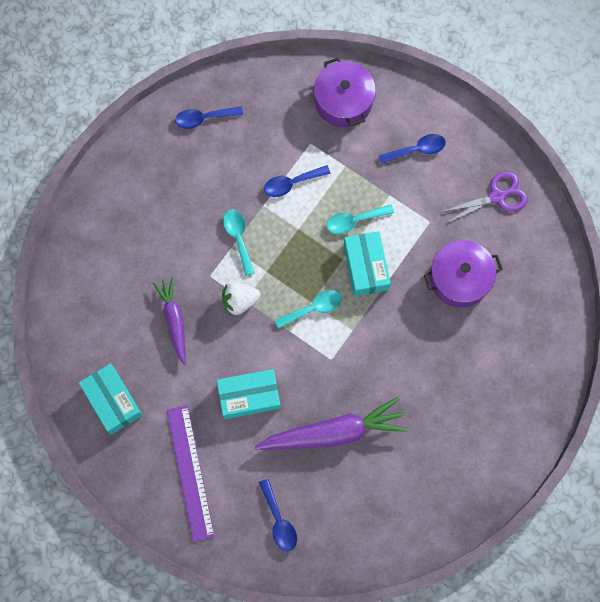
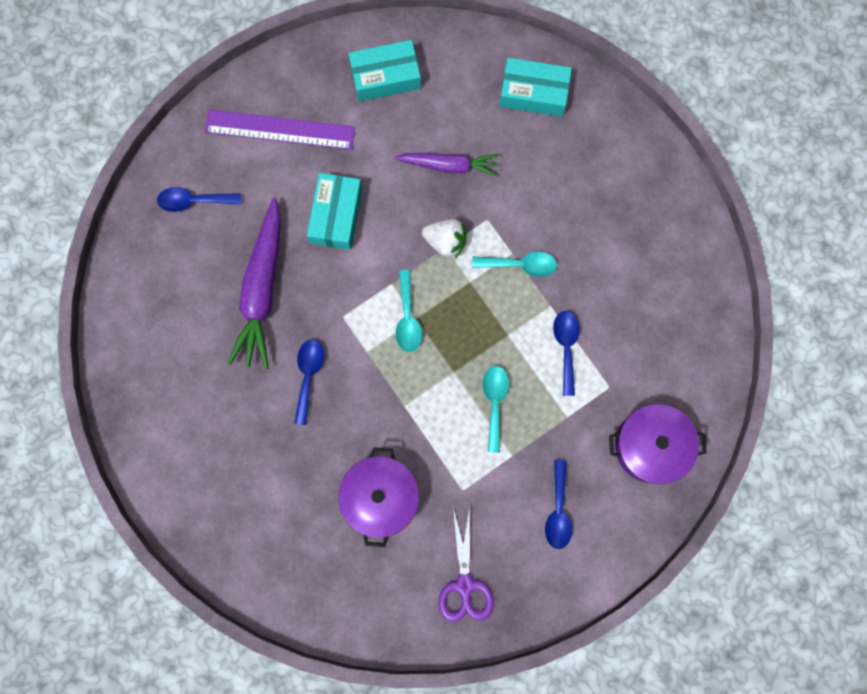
camera: 110 degrees right, 5 degrees up
blue spoon [175,106,243,129] -> blue spoon moved to [294,339,324,425]
white strawberry [222,282,261,316] -> white strawberry turned 105 degrees clockwise [422,219,467,259]
turquoise box [344,231,391,296] -> turquoise box moved to [499,58,572,117]

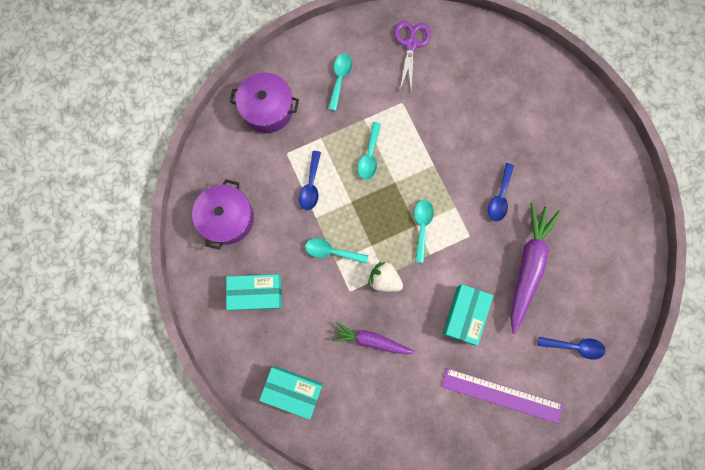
camera: 170 degrees left, 0 degrees up
purple pot [338,447,419,547] -> purple pot moved to [192,179,254,250]
turquoise box [348,40,421,101] -> turquoise box moved to [226,274,282,311]
blue spoon [545,460,572,549] -> turquoise spoon [328,54,353,111]

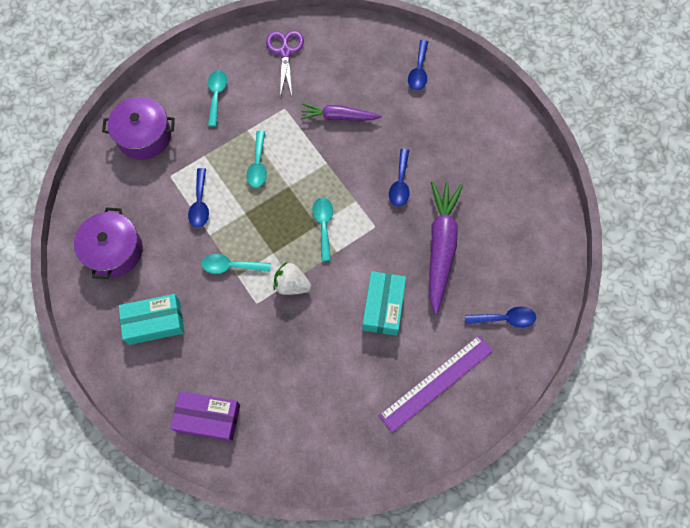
camera: 10 degrees left, 10 degrees down
turquoise box [259,366,323,420] -> purple box [170,391,240,442]
purple carrot [332,322,415,354] -> purple carrot moved to [300,103,382,121]
purple ruler [441,368,563,424] -> purple ruler turned 45 degrees counterclockwise [379,335,493,433]
none -> blue spoon [408,40,428,90]

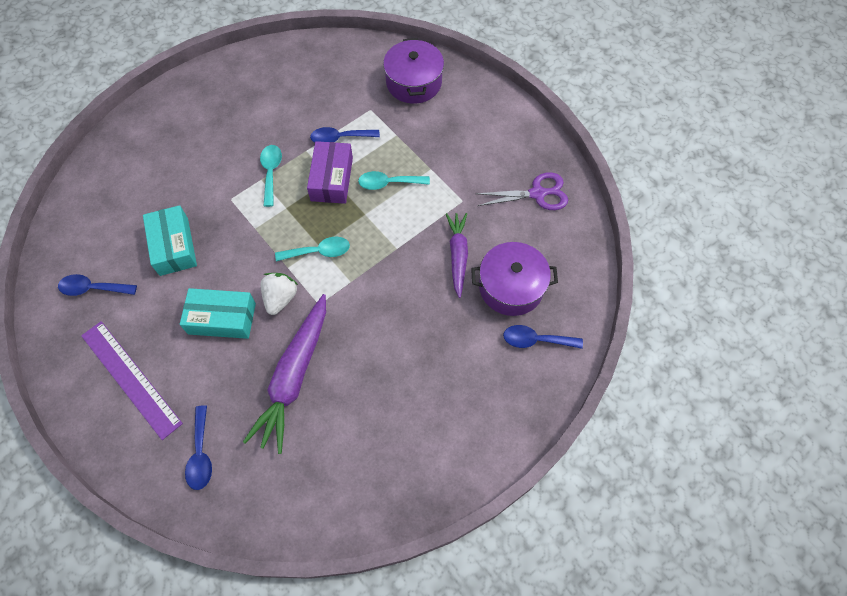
camera: 85 degrees right, 5 degrees down
purple pot [74,207,143,279] -> purple pot moved to [471,242,558,316]
turquoise box [119,294,185,345] -> turquoise box moved to [143,205,197,276]
purple box [170,391,240,442] -> purple box moved to [307,141,353,204]
turquoise spoon [208,70,227,127] -> none
white strawberry [274,262,311,295] -> white strawberry moved to [261,273,298,315]
blue spoon [389,149,409,207] -> blue spoon moved to [58,274,137,296]
purple carrot [429,181,463,315] -> purple carrot turned 105 degrees clockwise [243,294,326,454]

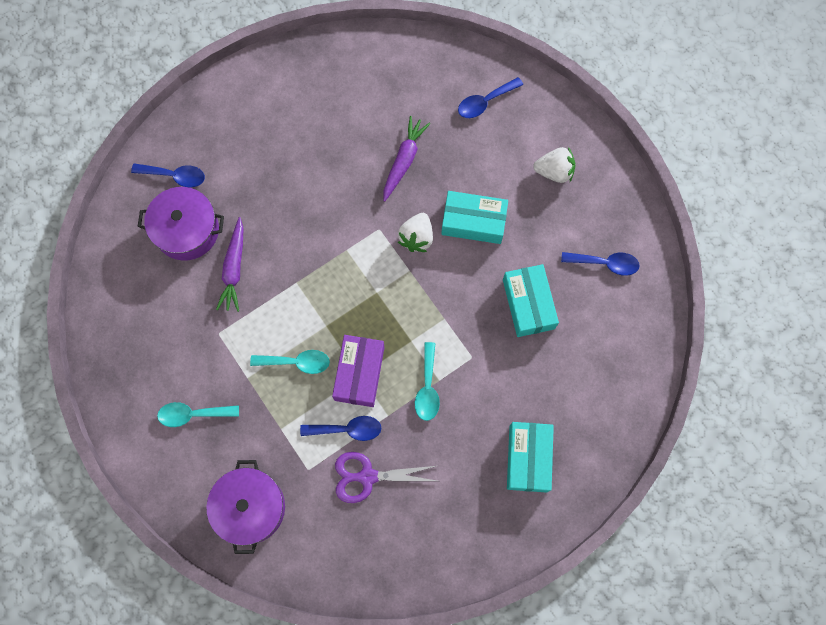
camera: 175 degrees left, 10 degrees up
purple ruler [81,321,183,440] -> white strawberry [533,147,575,183]
blue spoon [185,405,212,490] -> blue spoon turned 120 degrees counterclockwise [458,77,523,118]
purple carrot [243,294,326,454] -> purple carrot [383,116,430,202], size x0.62
turquoise spoon [275,237,350,261] -> turquoise spoon moved to [157,402,239,427]
purple scissors [475,172,568,210] -> purple scissors moved to [335,452,437,503]
none -> turquoise box [507,422,554,493]

